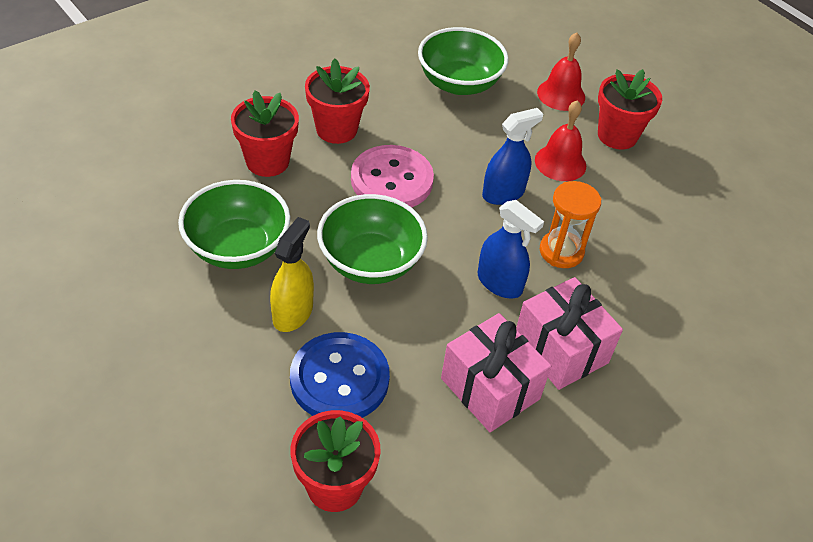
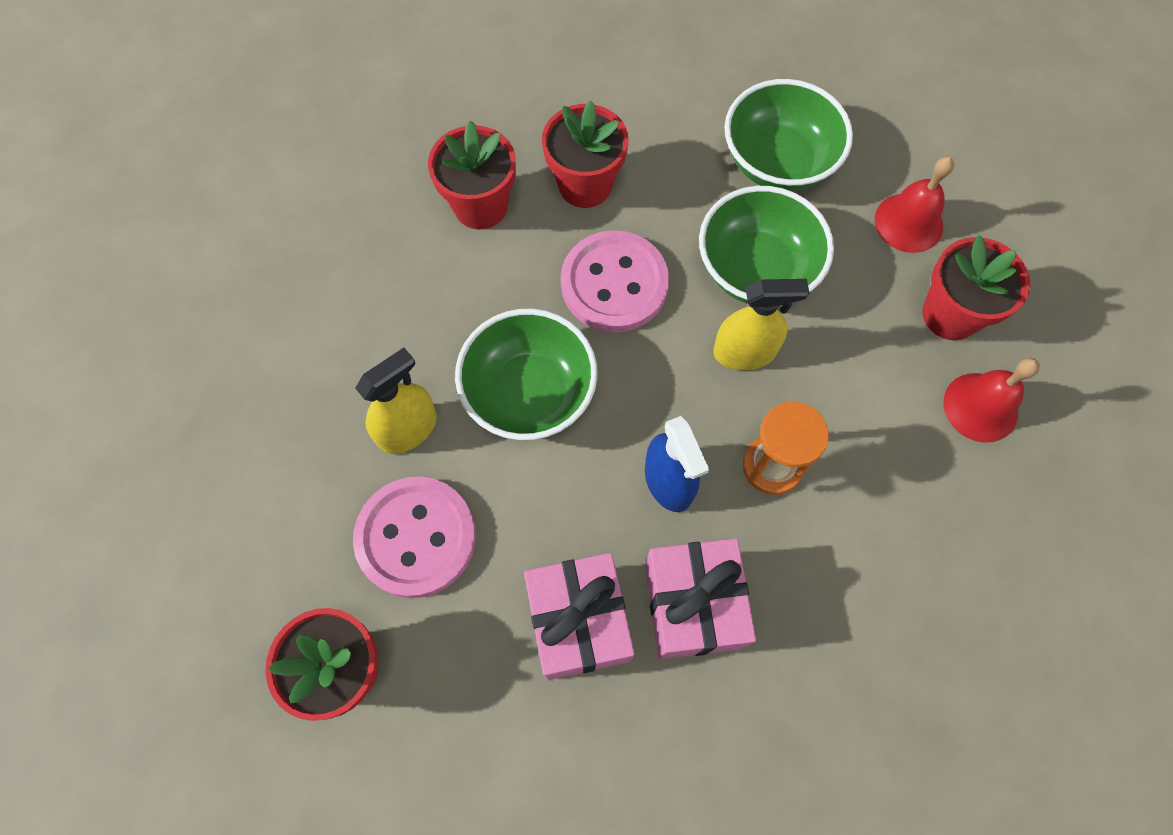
camera: 30 degrees right, 20 degrees up
green bowl [178,180,291,269] -> green bowl moved to [699,186,834,304]
blue button [290,332,390,418] -> pink button [353,477,476,598]
blue spray bottle [482,108,543,205] -> yellow spray bottle [713,279,809,370]
red bell [535,100,586,181] -> red bell moved to [943,358,1040,442]

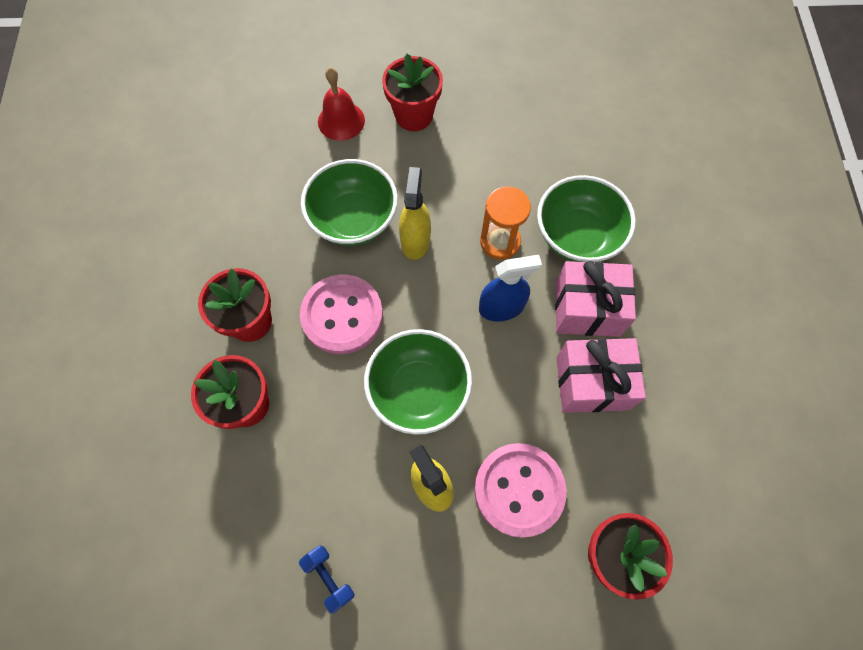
camera: 80 degrees left, 0 degrees up
green bowl [725,79,853,191] -> green bowl moved to [537,175,636,263]
red bell [943,358,1040,442] -> none
none -> blue dumbbell [299,546,354,614]

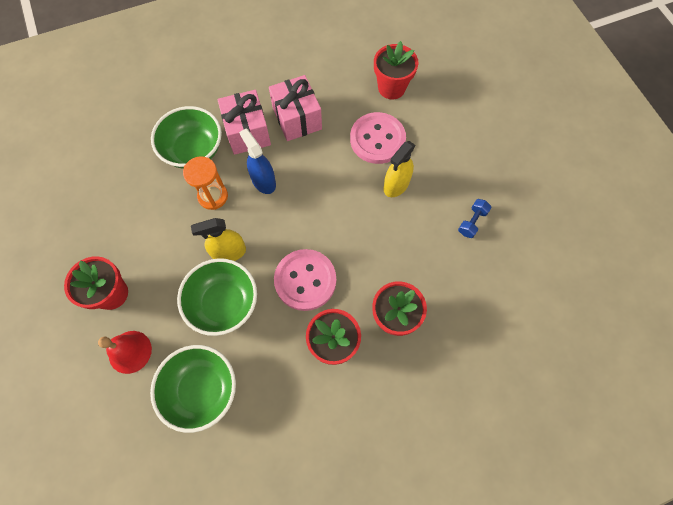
camera: 110 degrees left, 0 degrees up
green bowl [364,329,472,435] -> green bowl moved to [150,345,236,433]

